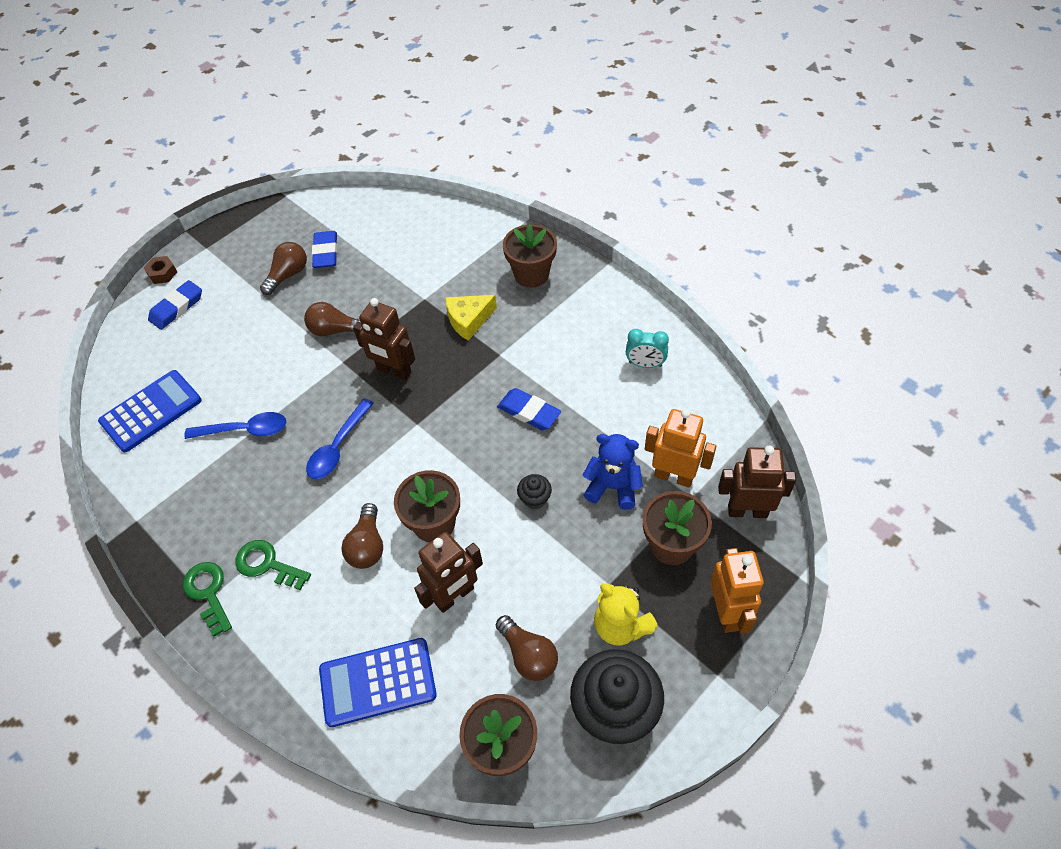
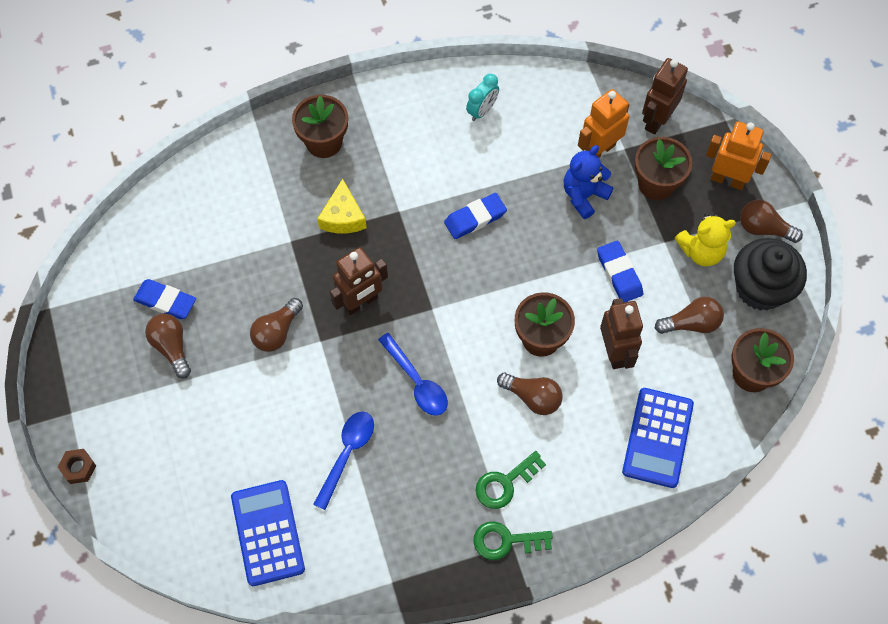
camera: 65 degrees left, 10 degrees up
blue eraser [148,280,202,330] -> blue eraser moved to [597,241,643,303]
black cupcake [517,474,552,509] -> none
none -> brown light bulb [740,200,803,243]

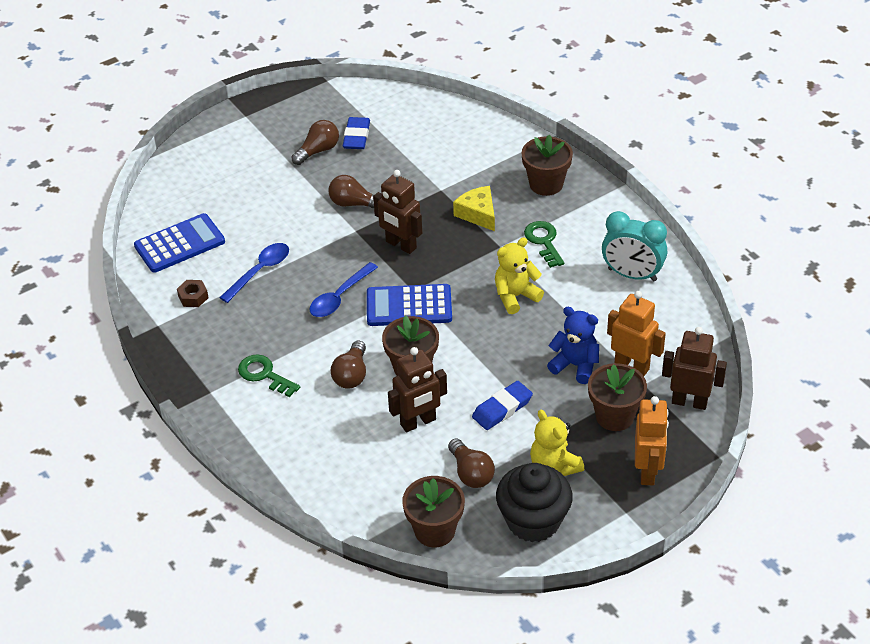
camera: 75 degrees right, 20 degrees down
brown nut [58,449,96,484] -> brown nut moved to [177,280,209,307]
blue spoon [313,411,374,510] -> blue spoon turned 60 degrees counterclockwise [219,243,289,303]
yellow cheese [317,179,367,233] -> yellow cheese turned 75 degrees clockwise [453,186,495,231]
blue eraser [444,193,507,239] -> yellow teddy bear [495,237,544,314]
turquoise clock [466,74,499,121] -> turquoise clock [602,211,667,282], size x1.65
green key [473,521,553,560] -> green key moved to [524,221,564,268]
blue calculator [622,388,694,488] -> blue calculator moved to [367,284,452,326]
brown light bulb [740,200,803,243] -> none

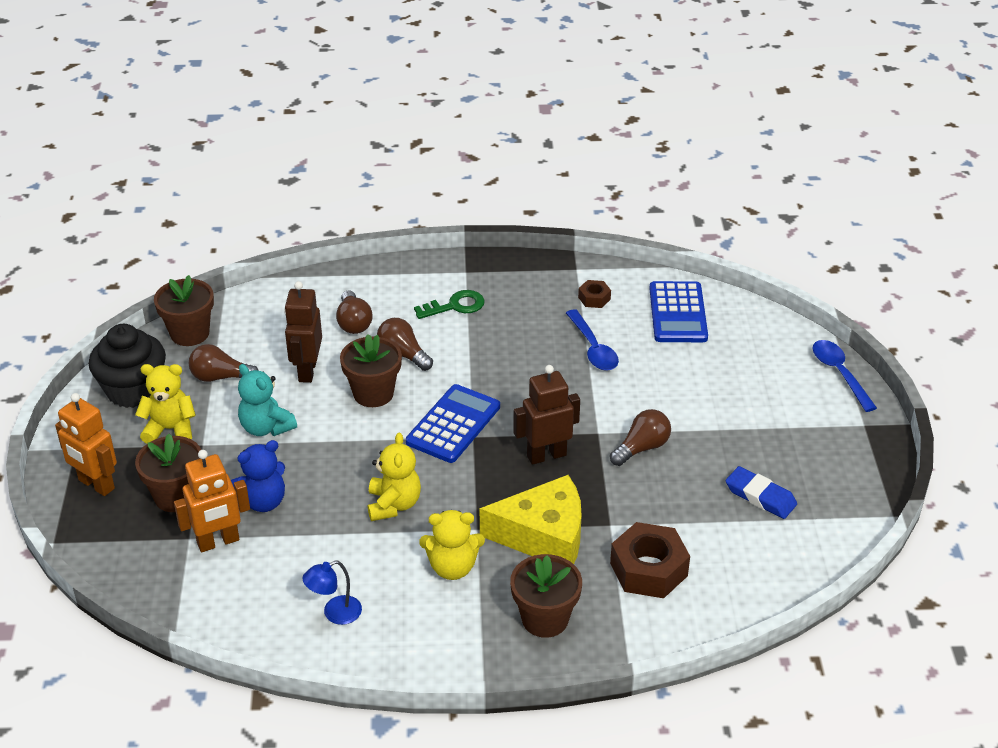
camera: 120 degrees right, 5 degrees down
brown light bulb [292,120,339,165] -> brown light bulb moved to [336,291,373,334]
blue spoon [310,262,378,317] -> blue spoon moved to [812,340,877,412]
yellow cheese [453,186,495,231] -> yellow cheese [480,475,582,564], size x1.64
blue eraser [472,381,533,430] -> turquoise teddy bear [238,364,297,436]
green key [524,221,564,268] -> yellow teddy bear [419,510,485,580]
turquoise clock [602,211,667,282] -> blue lamp [302,560,362,625]
brown robot [662,327,727,410] -> none
none -> brown nut [610,522,690,598]

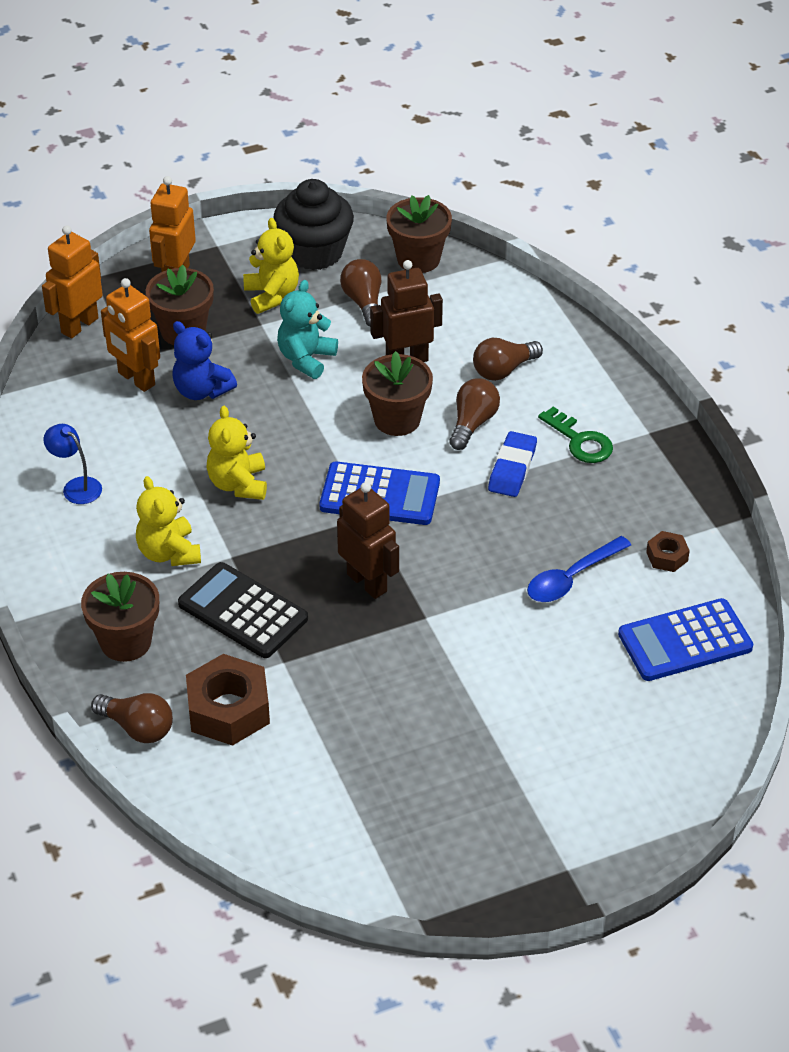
camera: 70 degrees right, 5 degrees up
yellow teddy bear [368,433,421,521] -> yellow teddy bear turned 105 degrees clockwise [207,406,267,500]
yellow cheese [480,475,582,564] -> black calculator [178,562,308,658]
brown light bulb [610,409,671,466] -> brown light bulb moved to [91,693,173,743]
blue eraser [726,466,797,519] -> blue eraser moved to [488,431,537,497]
blue spoon [812,340,877,412] -> none
none -> orange robot [42,225,103,339]

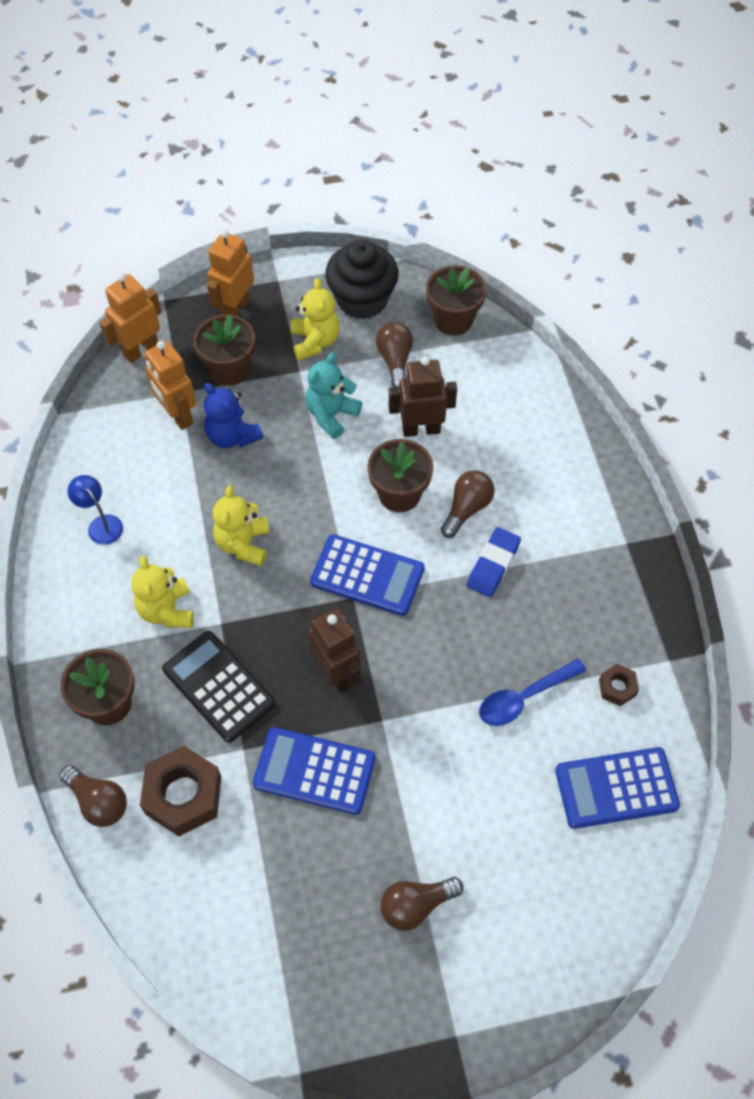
camera: 10 degrees right, 15 degrees up
brown light bulb [473,338,543,381] -> brown light bulb moved to [380,877,464,931]
green key [538,407,613,463] -> none
none -> blue calculator [253,727,376,815]

